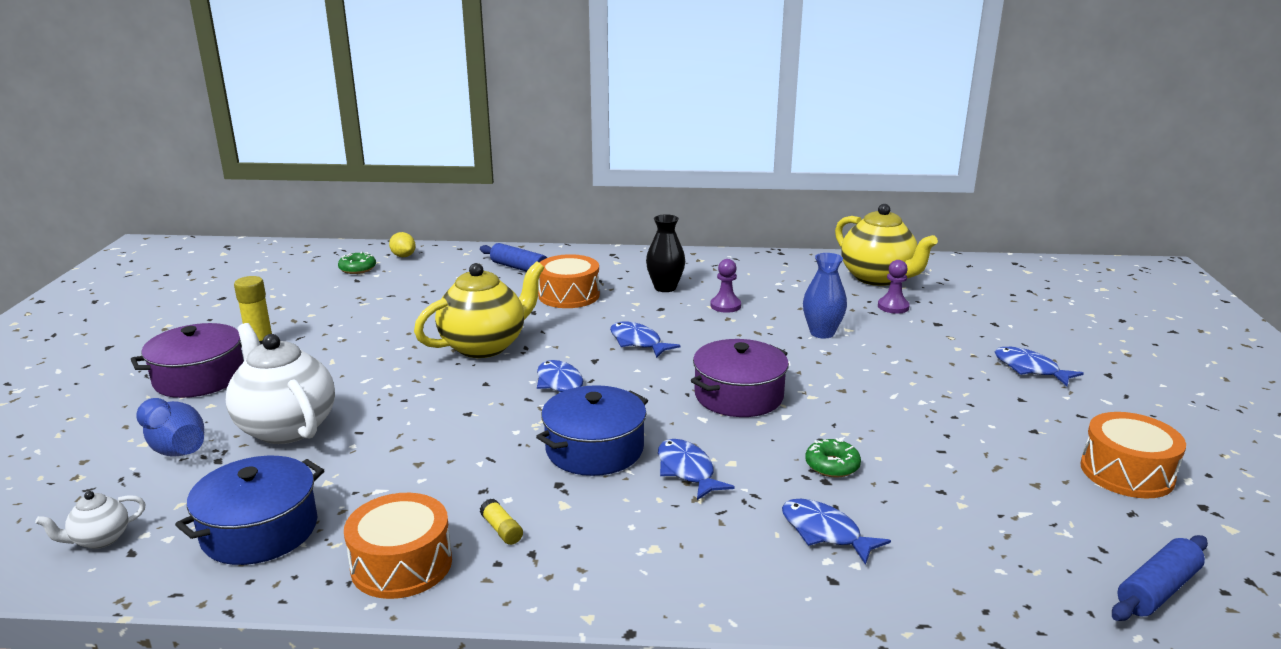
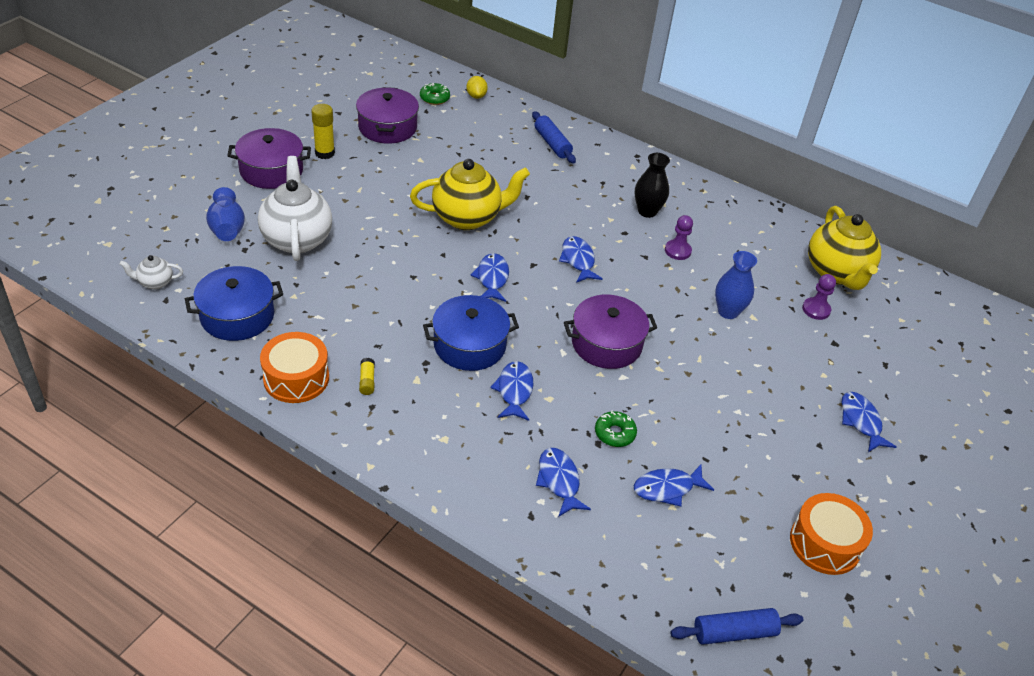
camera: 25 degrees right, 20 degrees up
orange drum [538,254,600,308] -> none
none -> purple pot [356,87,419,144]
none -> blue fish [634,465,714,507]

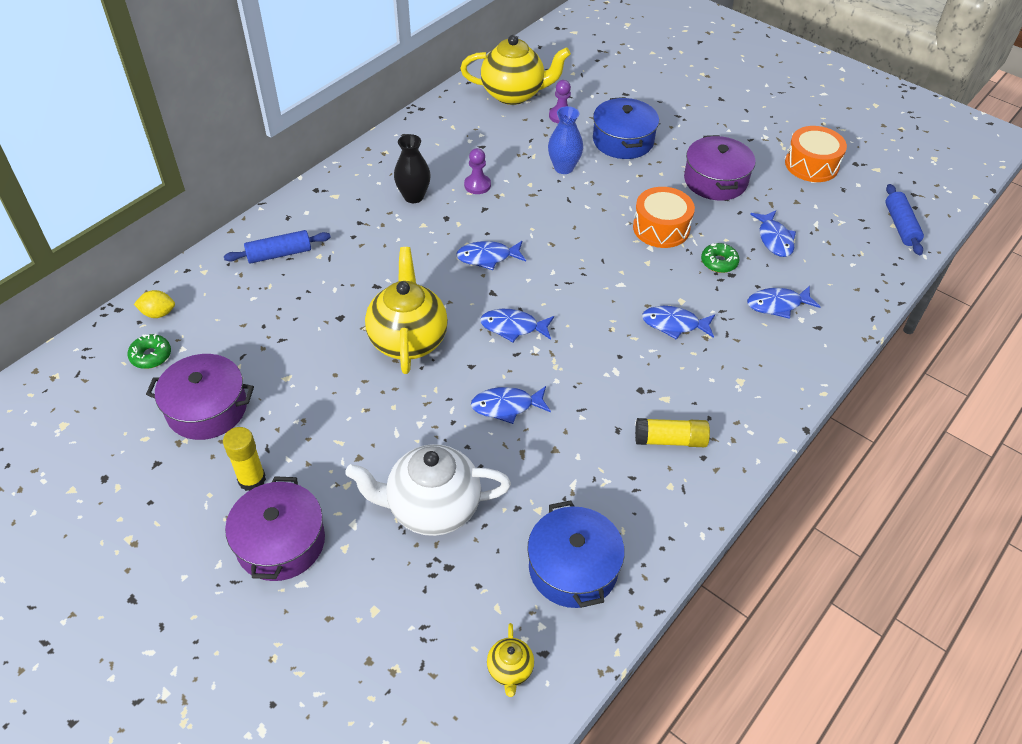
camera: 80 degrees left, 5 degrees up
white teapot [119,255,183,289] -> yellow teapot [487,623,534,697]
blue vase [206,187,245,241] -> none
orange drum [260,332,329,403] -> orange drum moved to [633,187,695,248]
yellow glue stick [359,358,375,395] -> yellow glue stick [635,418,710,447], size x1.73
blue pot [423,295,519,371] -> blue pot moved to [593,97,659,159]
purple pot [564,295,657,369] -> purple pot moved to [684,135,756,201]
blue fish [842,392,896,452] -> blue fish moved to [471,386,551,424]

